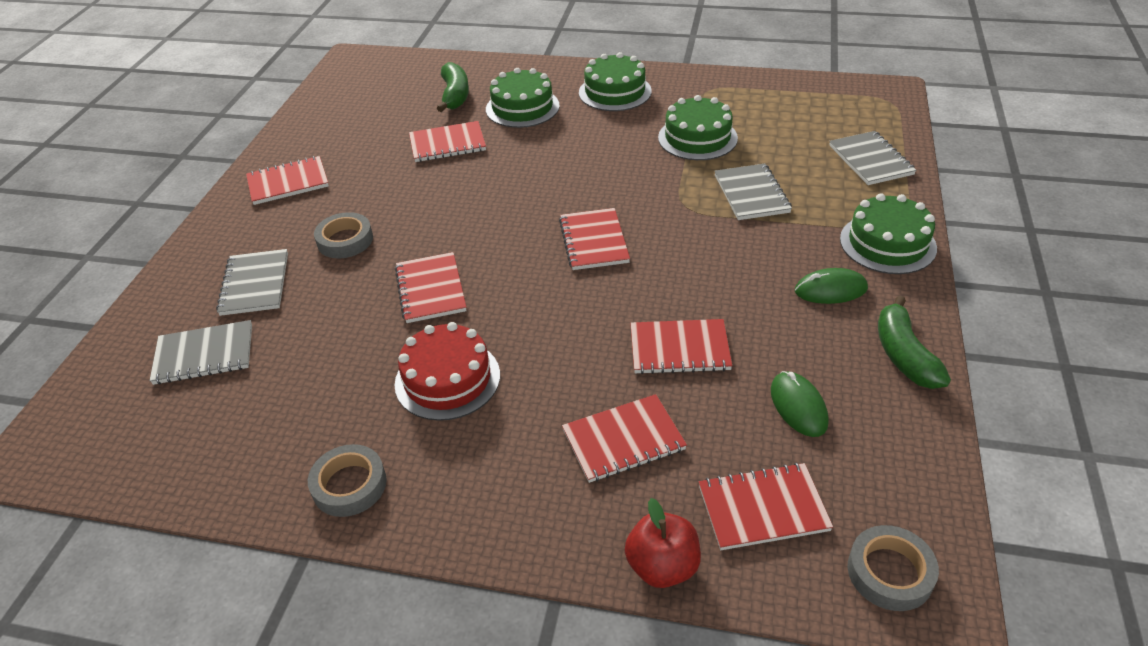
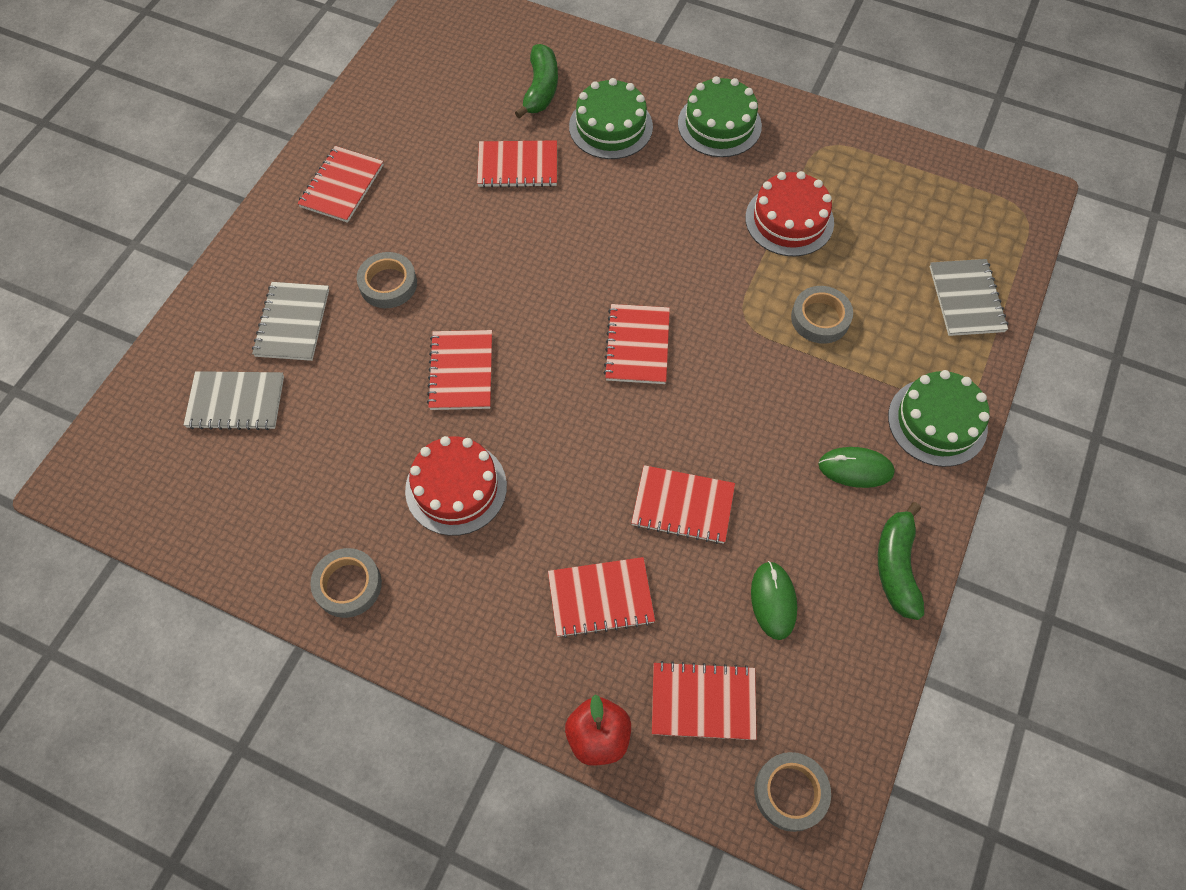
camera: 10 degrees right, 20 degrees up
red notebook [246,156,329,205] -> red notebook turned 60 degrees counterclockwise [297,146,384,223]
green cake [658,95,738,160] -> red cake [745,171,834,257]
grey notebook [715,164,792,220] -> grey tape [791,286,853,344]

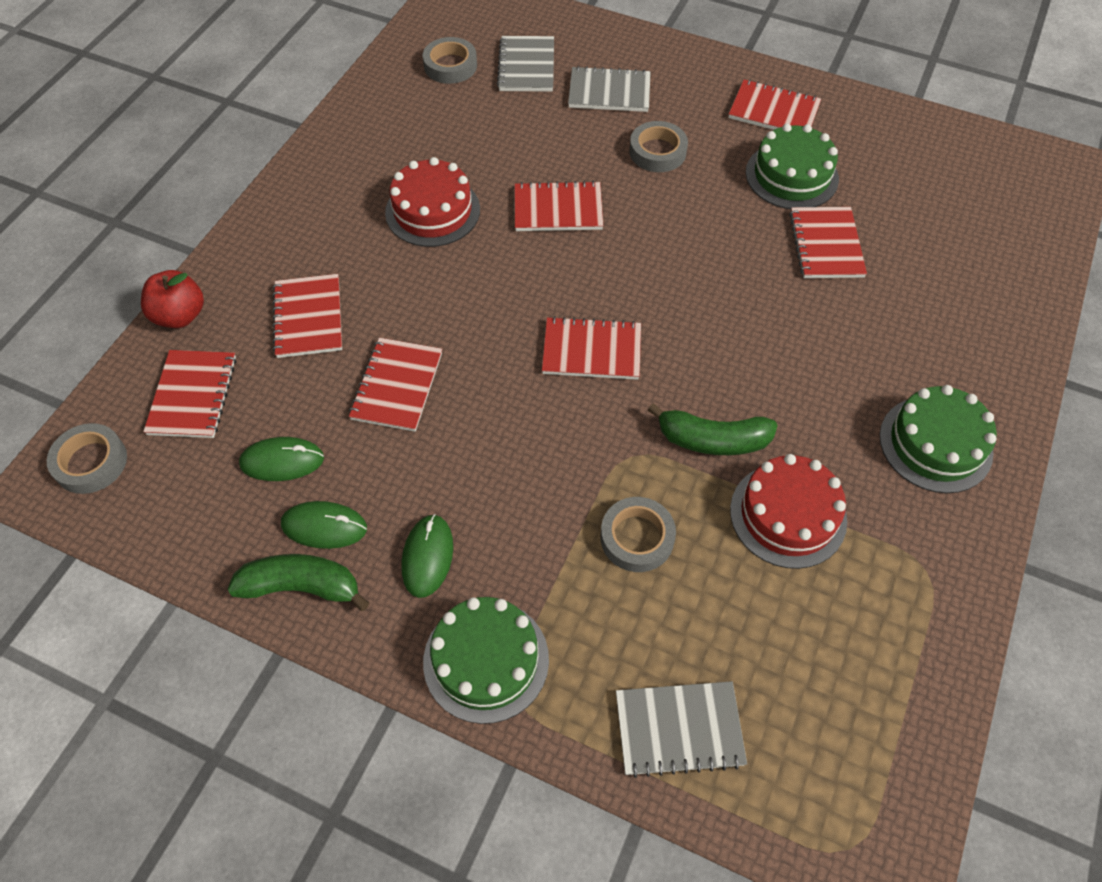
camera: 90 degrees right, 5 degrees down
grey tape [310,548,382,618] -> grey tape moved to [423,37,477,84]
green banana [515,44,558,119] -> green banana moved to [648,403,778,455]
green cake [569,78,653,159] -> green cake moved to [746,124,839,209]
none -> green mouse [281,501,367,549]

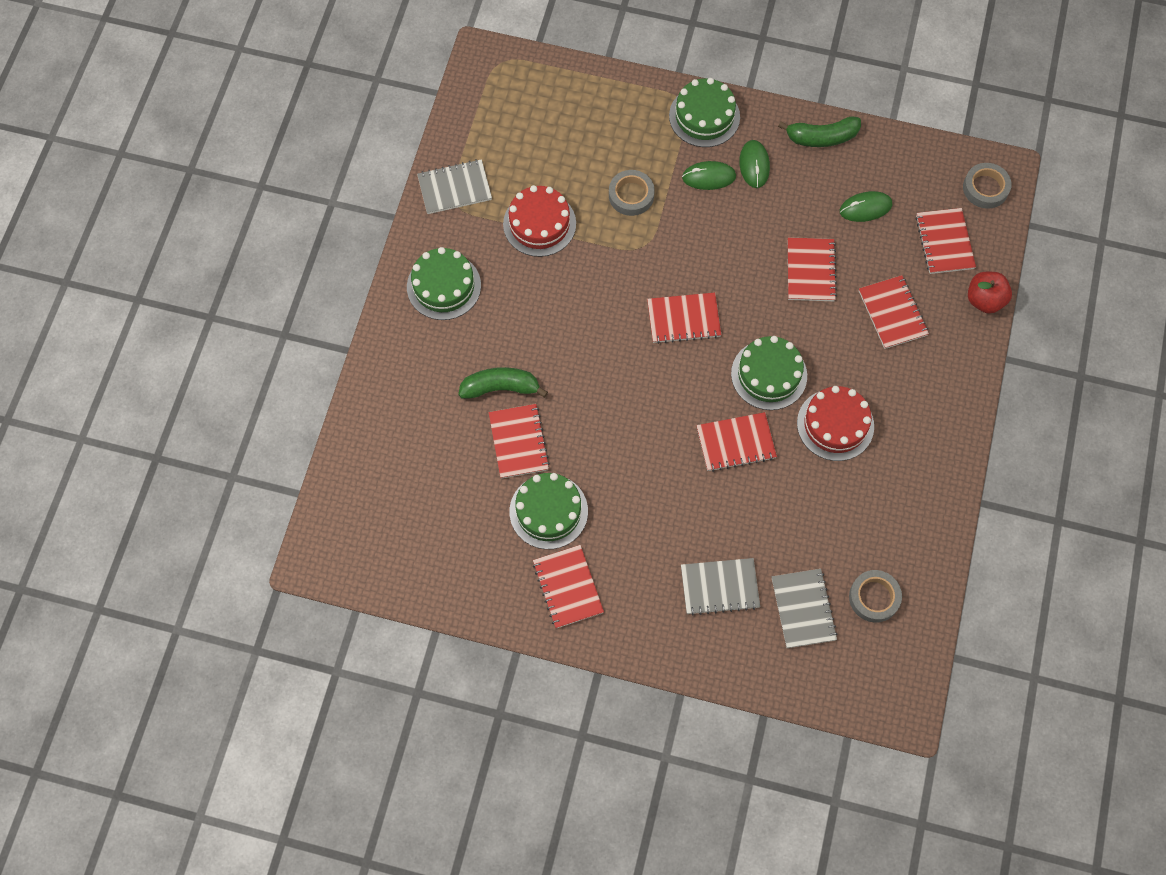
camera: 170 degrees right, 10 degrees up
green mouse [281,501,367,549] -> green mouse moved to [682,161,736,190]
grey notebook [616,681,747,778] -> grey notebook moved to [417,159,492,214]
grey tape [629,121,688,172] -> none
green banana [648,403,778,455] -> green banana moved to [458,367,548,399]
red notebook [729,79,821,130] -> red notebook turned 60 degrees clockwise [533,545,604,629]
none -> green cake [731,336,807,410]

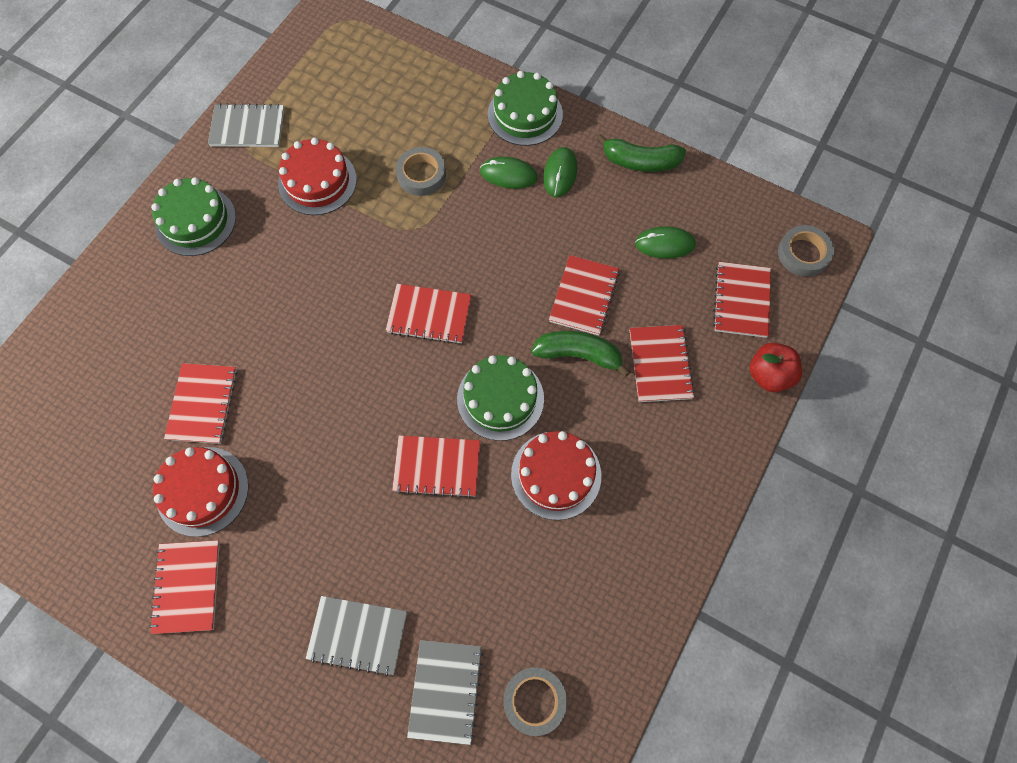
camera: 15 degrees right, 0 degrees up
green banana [458,367,548,399] -> green banana moved to [531,331,630,377]
green cake [510,473,588,549] -> red cake [153,447,249,537]

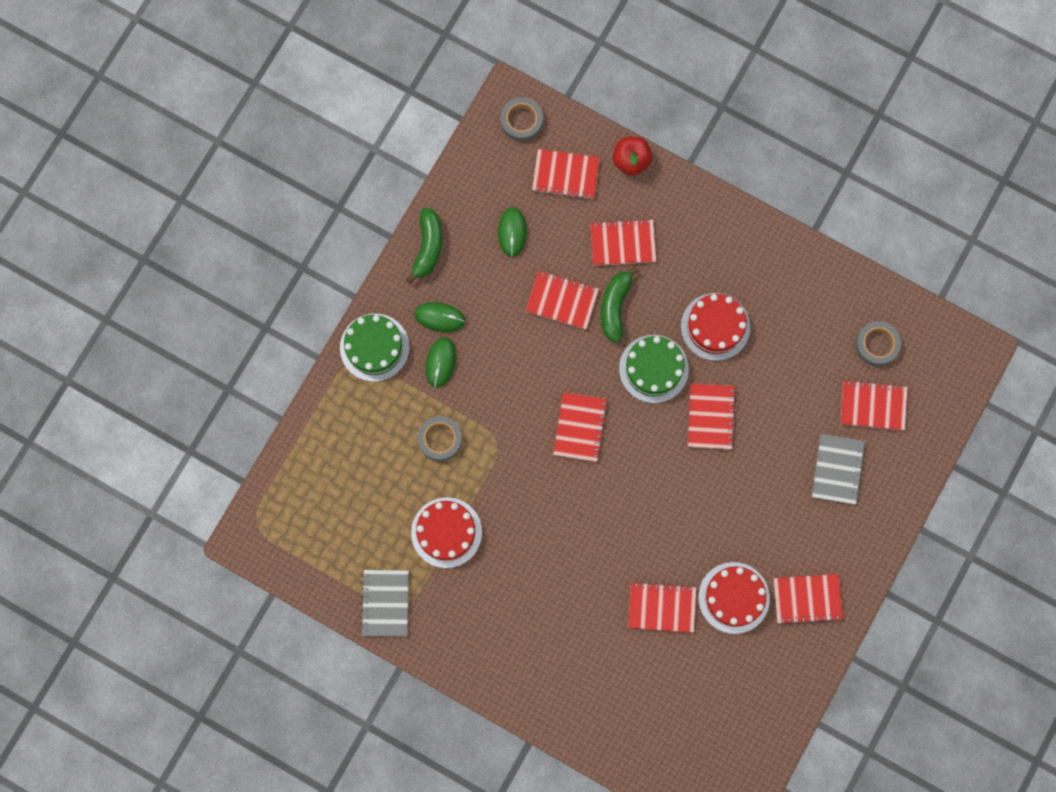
camera: 90 degrees left, 10 degrees up
green cake [151,177,236,256] -> none
grey notebook [407,640,483,745] -> red notebook [840,380,908,430]

